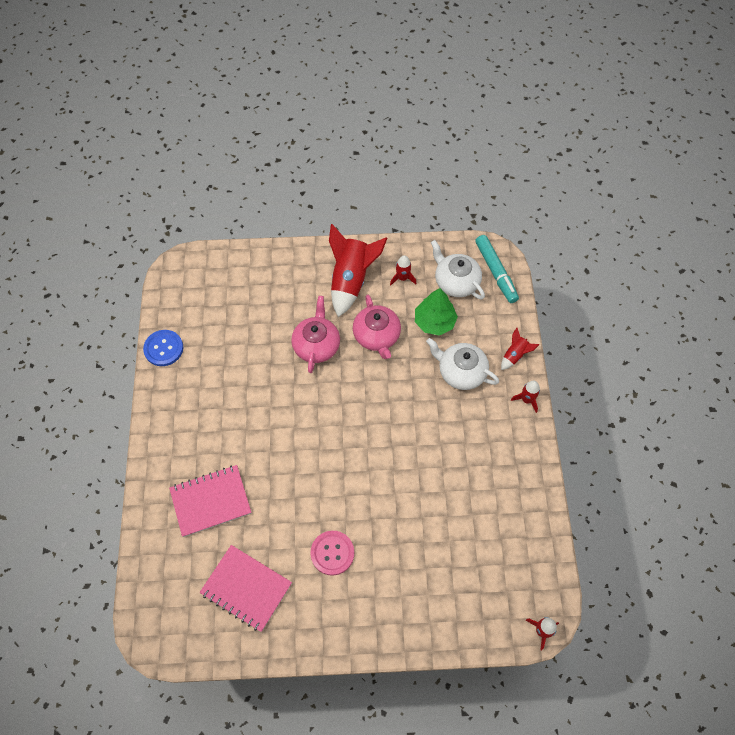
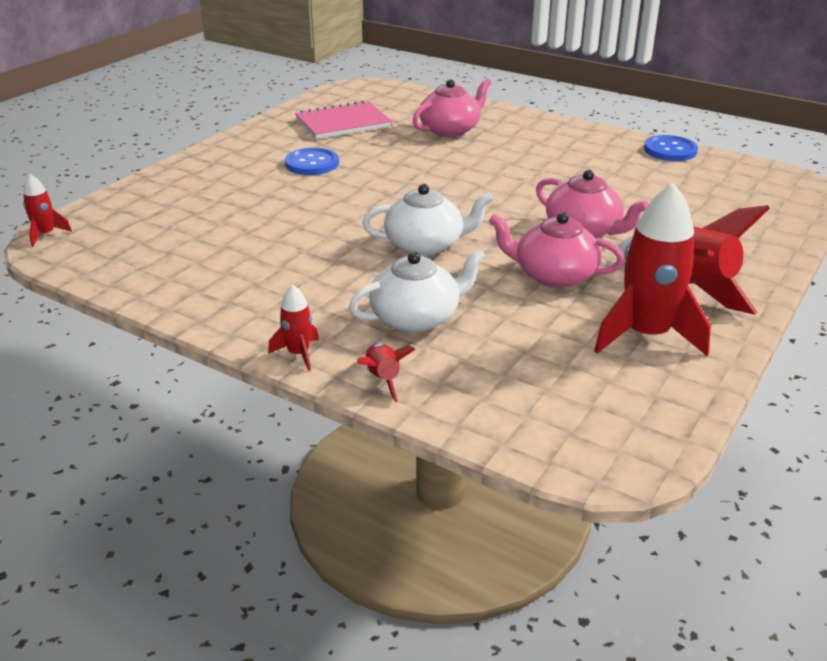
camera: 125 degrees right, 30 degrees down
pink notebook [169,465,251,537] -> pink teapot [413,78,491,137]
pink button [310,531,354,576] -> blue button [285,148,339,175]
red rocket [390,255,416,286] -> red rocket [594,183,711,356], size x2.10
green tree [415,288,458,336] -> none
white teapot [431,240,485,300] -> white teapot moved to [362,184,493,256]
turquoise marker [475,235,519,303] -> none

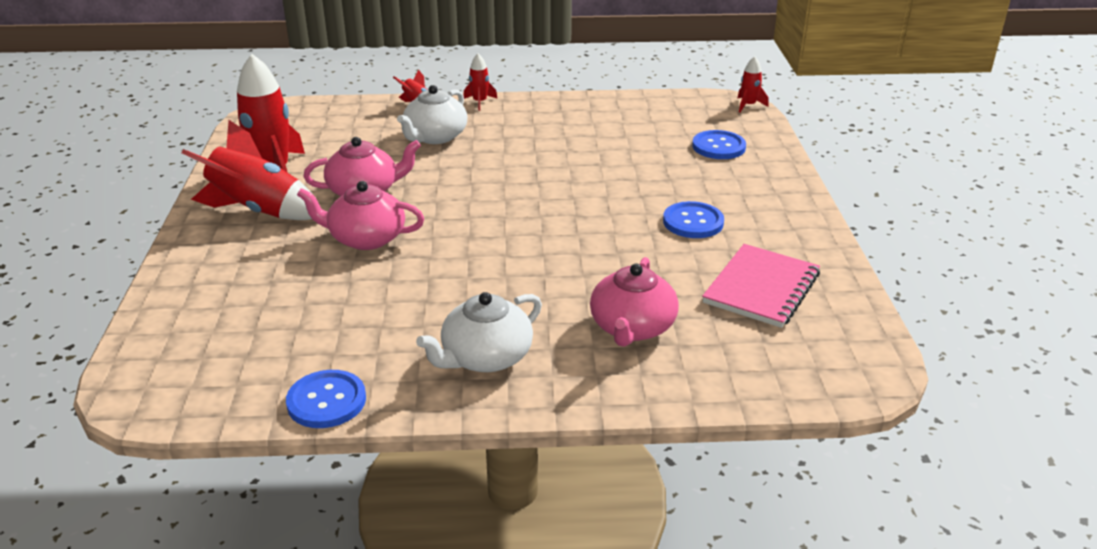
camera: 145 degrees right, 0 degrees up
white teapot [362,184,493,256] -> white teapot moved to [416,292,542,372]
none -> blue button [692,130,746,159]

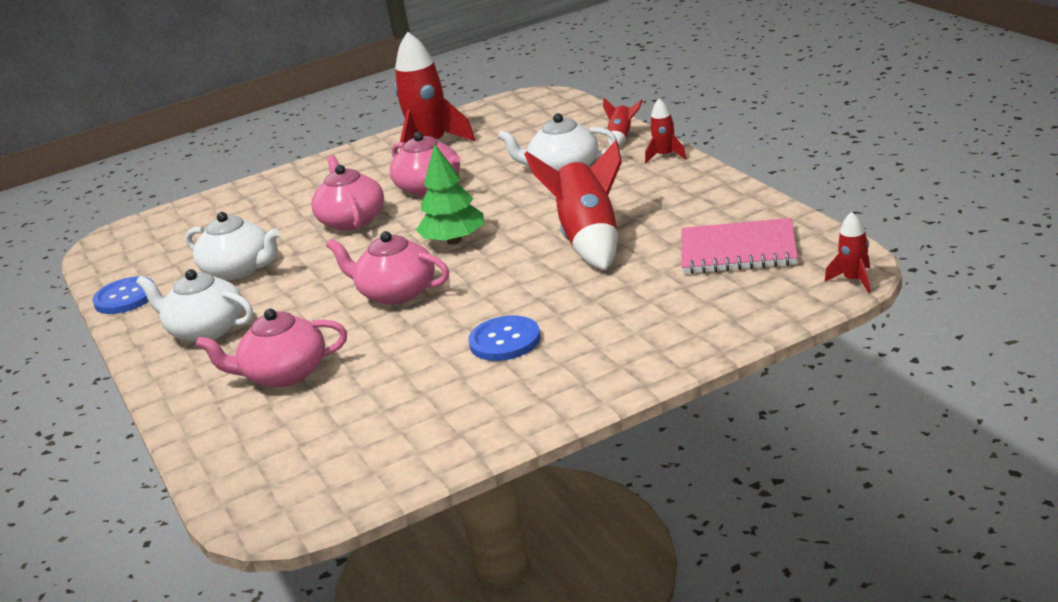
camera: 70 degrees right, 5 degrees down
red rocket [181,120,312,220] -> red rocket moved to [524,140,622,270]
blue button [692,130,746,159] -> none
pink notebook [702,244,820,328] -> pink notebook moved to [682,218,798,274]
none -> white teapot [186,212,280,280]
none -> pink teapot [326,231,449,305]
none -> green tree [416,144,484,245]

